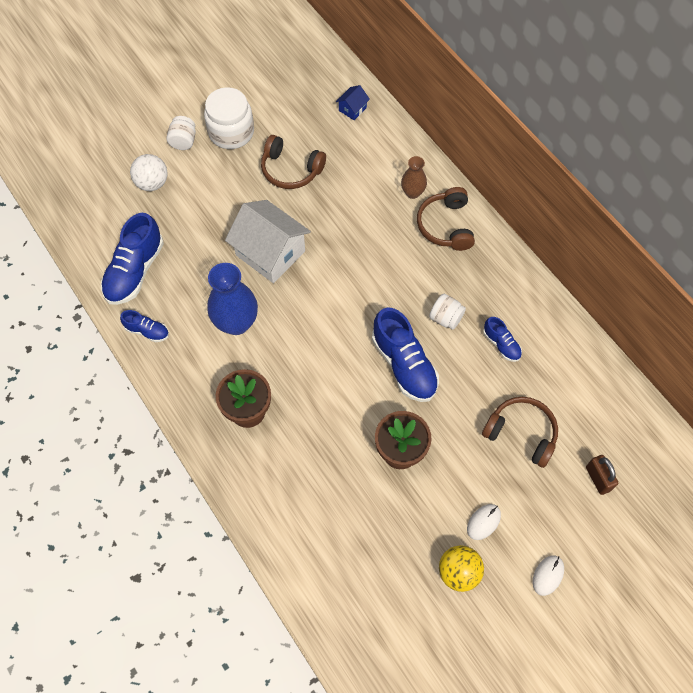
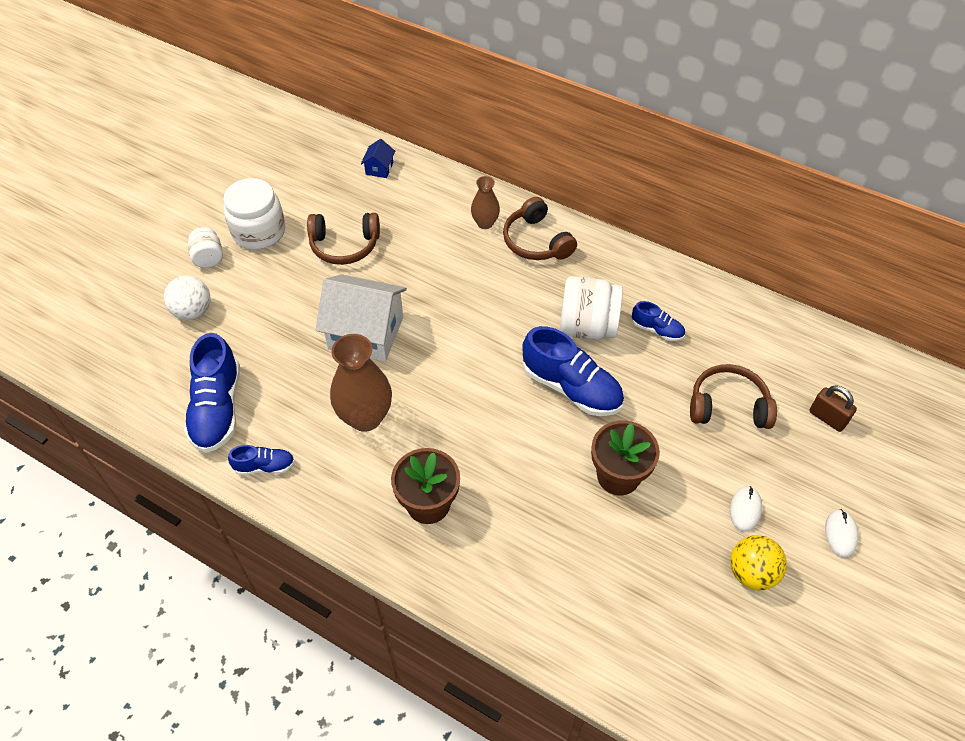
camera: 25 degrees left, 10 degrees down
blue vase [207,263,258,335] -> brown vase [330,334,392,432]
white jar [429,294,466,330] -> white jar [560,276,623,340], size x1.78

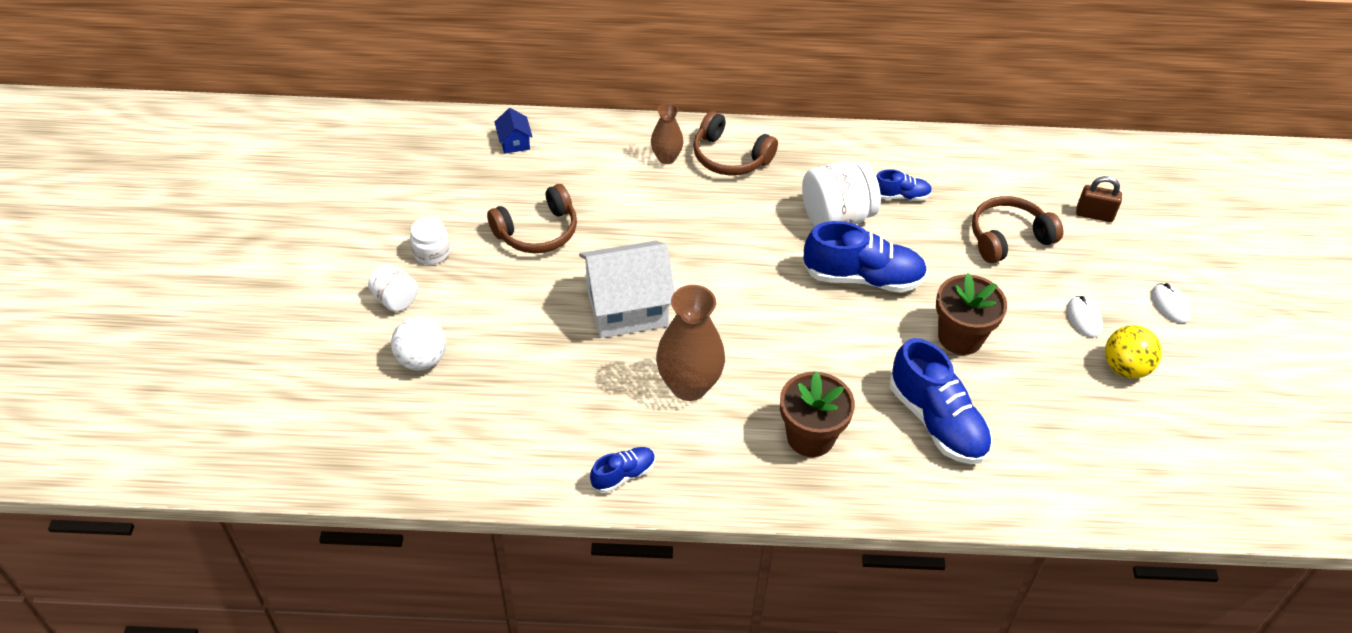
camera: 30 degrees left, 5 degrees down
blue shoe [184,333,240,453] -> blue shoe moved to [890,338,992,464]
white jar [223,178,285,250] -> white jar [410,217,450,265], size x0.56

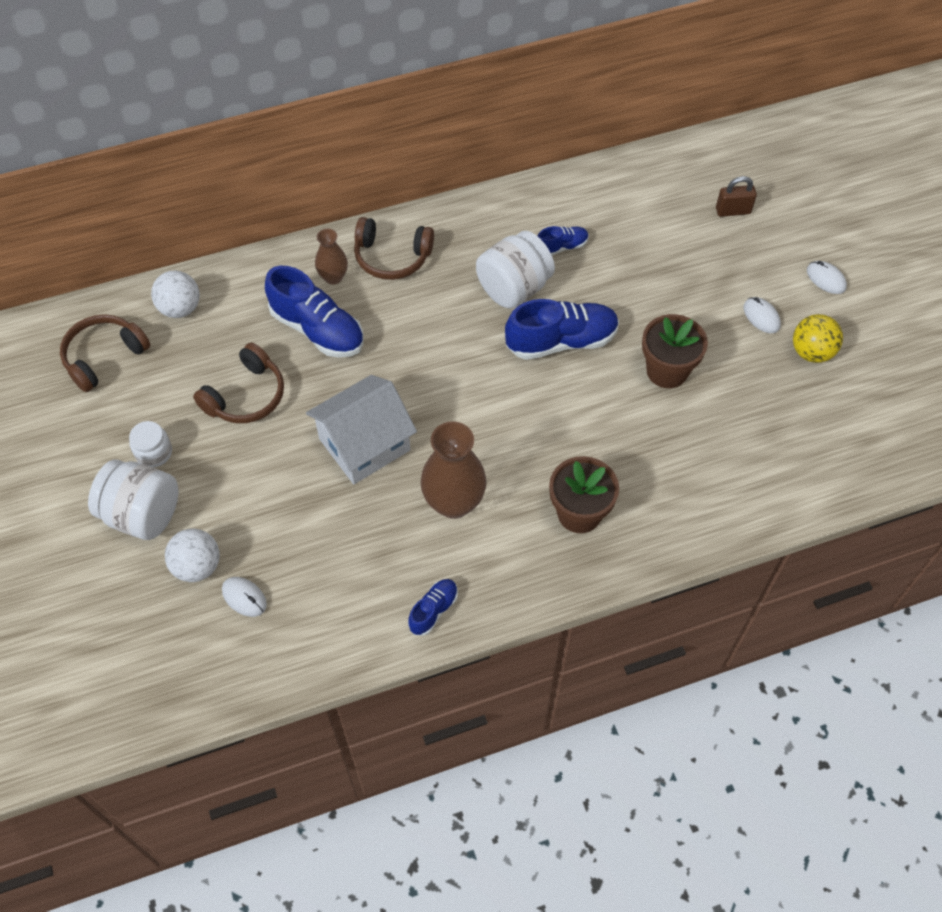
camera: 20 degrees left, 10 degrees up
white jar [368,264,418,312] -> white jar [88,459,179,540], size x1.78
blue house [495,108,533,154] -> white ball [151,270,200,318]
blue shoe [890,338,992,464] -> blue shoe moved to [265,266,364,358]
brown headphones [972,196,1063,263] -> brown headphones moved to [60,314,150,392]
none -> white mouse [222,577,267,617]

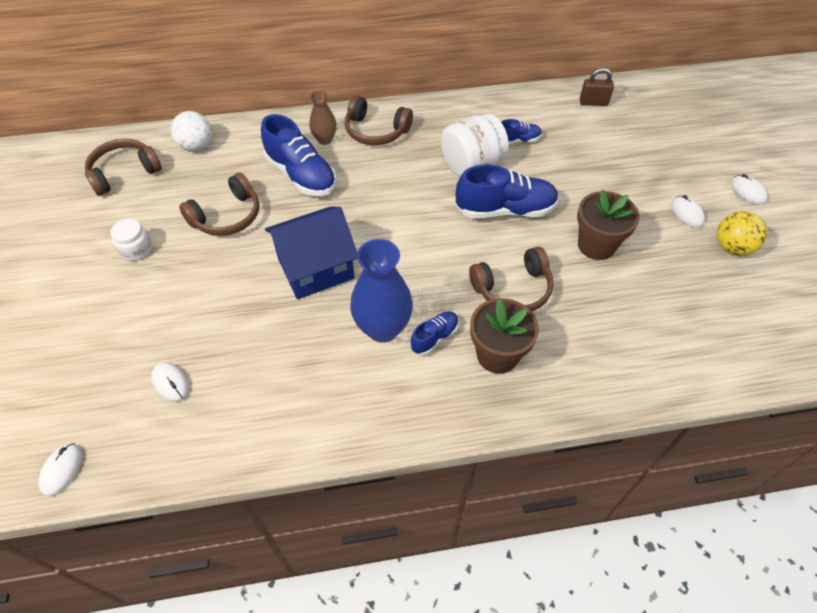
camera: 10 degrees right, 5 degrees down
white jar [88,459,179,540] -> none
white ball [165,529,220,582] -> none
white house [306,375,417,484] -> blue house [265,207,357,299]
blue shoe [408,579,458,636] -> blue shoe moved to [410,311,459,355]
brown vase [420,421,487,519] -> blue vase [350,239,413,342]
brown padlock [716,176,757,217] -> brown padlock moved to [580,68,614,106]
none -> white mouse [38,443,82,496]
none -> brown headphones [469,247,554,311]

